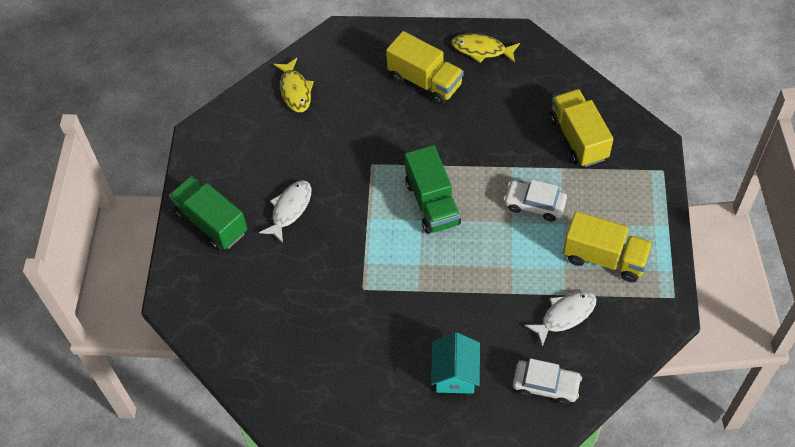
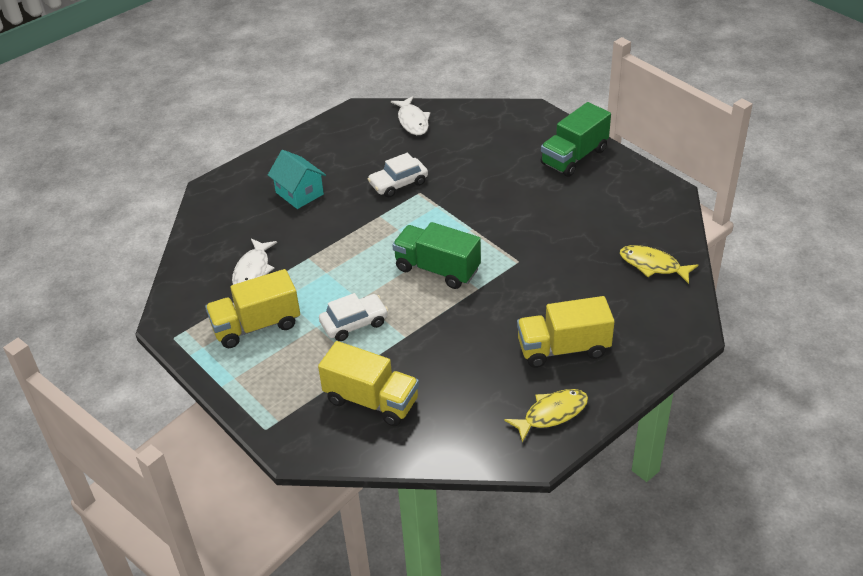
camera: 135 degrees right, 15 degrees down
green truck [169,176,247,250] -> green truck turned 135 degrees clockwise [541,102,611,177]
white fish [259,180,311,243] -> white fish moved to [391,96,430,135]
white car [513,358,582,405] -> white car moved to [368,153,428,197]

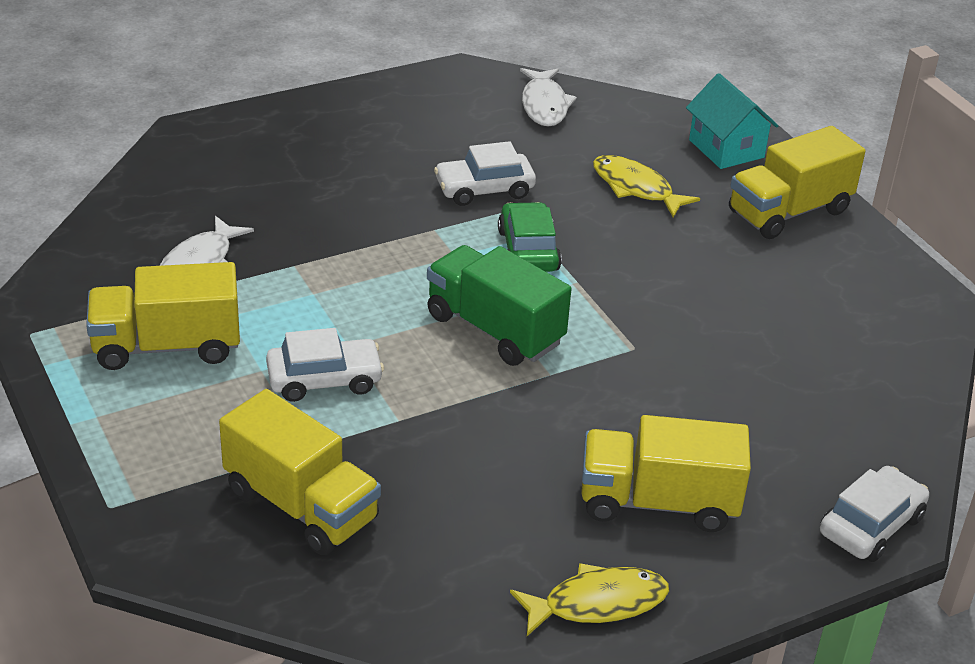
camera: 10 degrees right, 5 degrees down
turquoise house [268,150,326,209] -> turquoise house moved to [686,73,778,169]
green truck [541,102,611,177] -> yellow truck [729,126,865,239]
yellow fish [620,245,698,284] -> yellow fish moved to [593,155,700,218]
none -> green car [498,202,562,272]
none -> white car [820,466,929,562]

